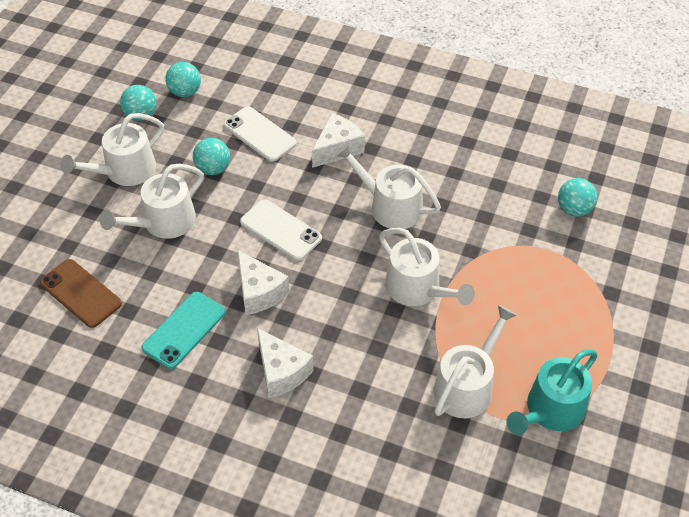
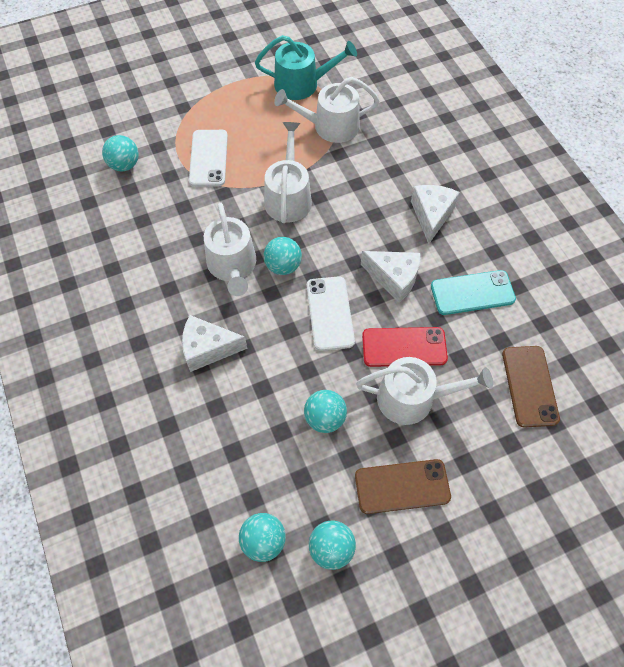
camera: 135 degrees left, 10 degrees up
white watering can [61,113,164,186] -> brown phone [355,459,451,514]
white phone [223,106,297,162] -> white phone moved to [189,130,228,187]
white cheese [238,250,290,315] -> white cheese turned 105 degrees clockwise [361,251,421,303]
none -> turquoise ball [264,237,302,275]
none -> red phone [362,327,448,367]

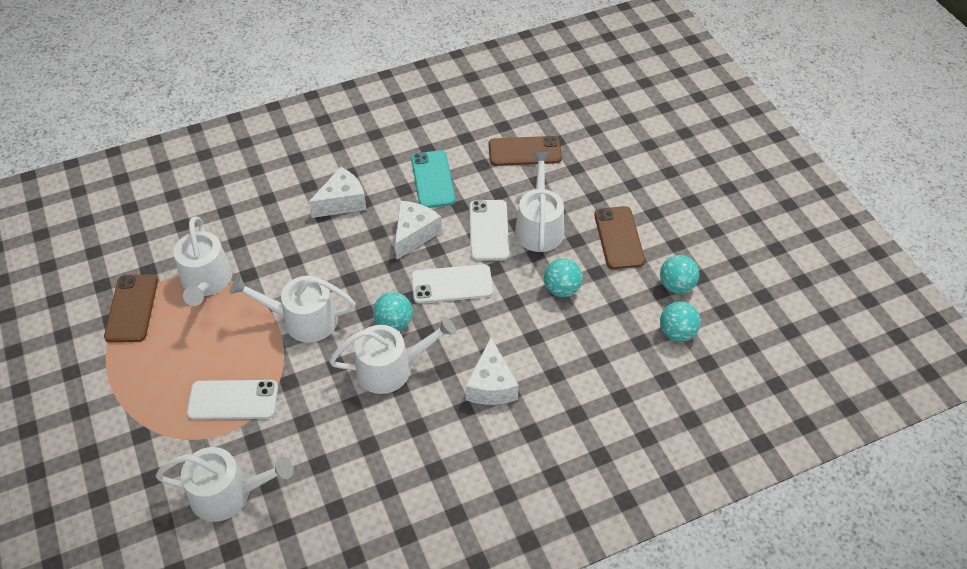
camera: 90 degrees left, 10 degrees down
turquoise ball [102,135,139,171] -> white watering can [155,447,294,522]
turquoise watering can [255,35,357,100] -> brown phone [104,274,158,343]
red phone [362,327,448,367] -> white phone [470,200,509,261]
white cheese [411,185,460,244] -> white cheese turned 135 degrees clockwise [308,167,367,218]

